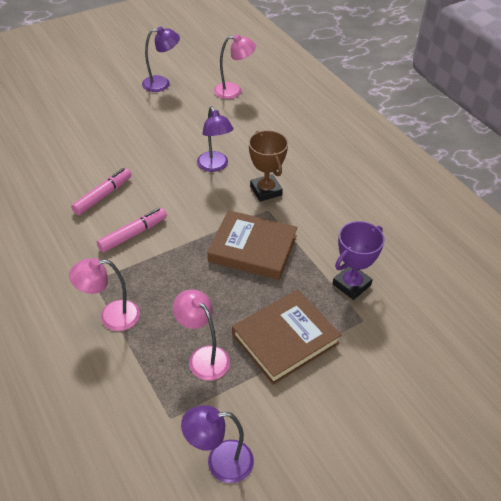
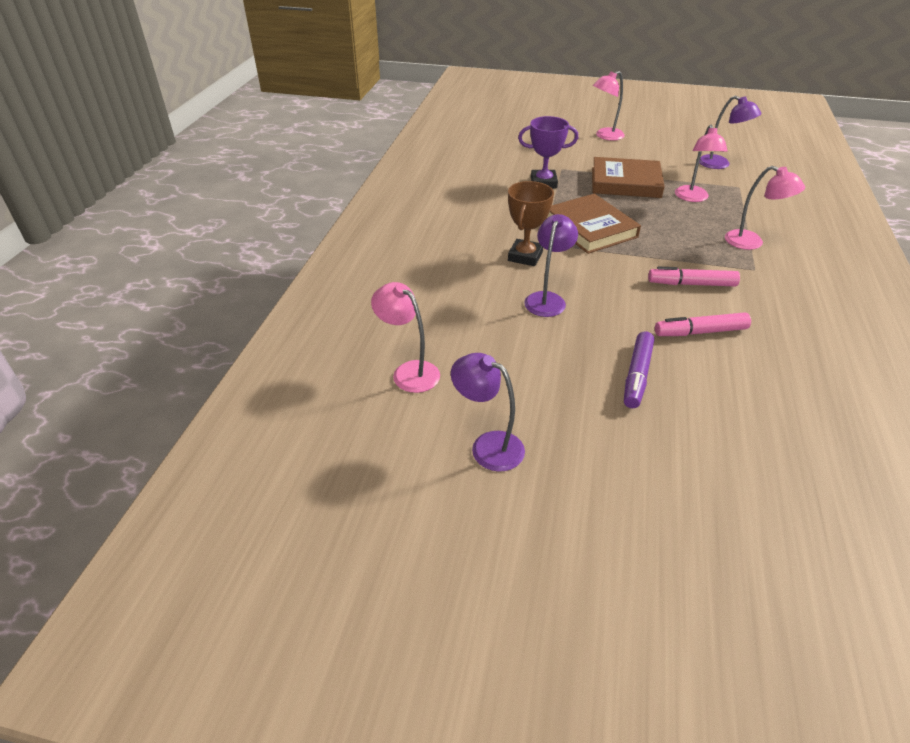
camera: 135 degrees left, 5 degrees down
none -> pink lamp [593,71,625,141]
none -> purple marker [624,331,654,408]

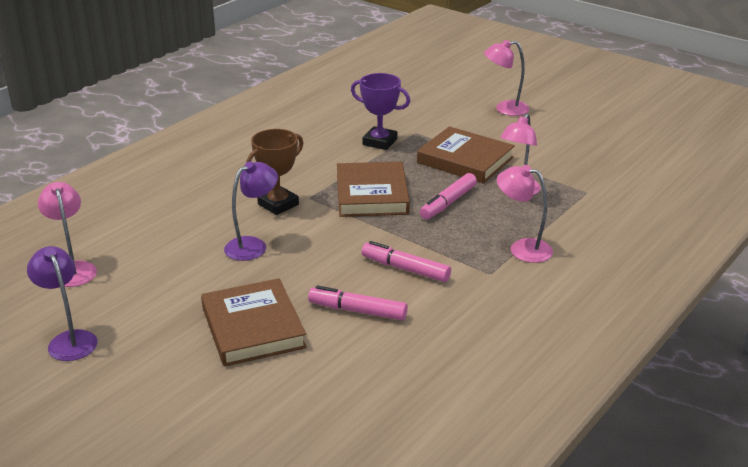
camera: 25 degrees right, 10 degrees down
purple marker [624,331,654,408] -> brown book [201,278,307,367]
purple lamp [699,96,761,169] -> none
pink lamp [725,166,805,250] -> pink lamp turned 150 degrees clockwise [497,165,553,263]
none -> pink marker [420,173,477,219]

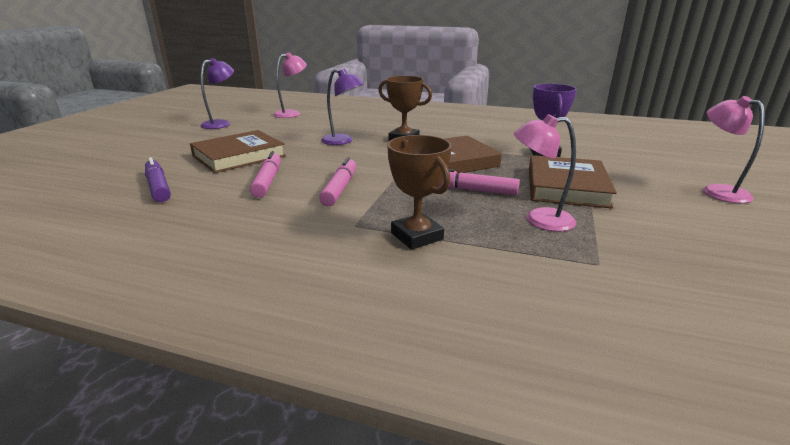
camera: 70 degrees right, 5 degrees down
pink lamp [497,165,553,263] -> brown trophy [387,135,452,250]
none -> purple marker [145,158,171,202]

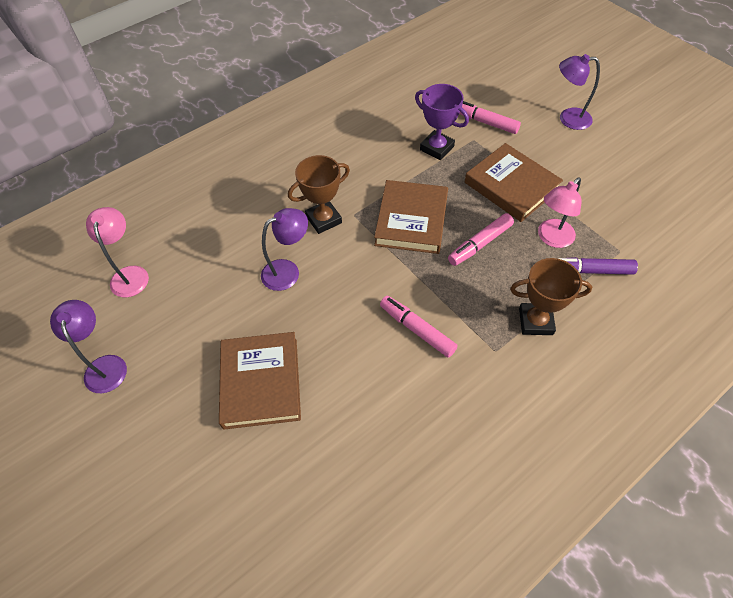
camera: 55 degrees left, 30 degrees up
purple marker [145,158,171,202] -> purple marker moved to [557,257,638,275]
pink marker [250,151,281,198] -> pink marker moved to [459,101,521,134]
pink lamp [703,96,765,203] -> purple lamp [559,54,600,130]

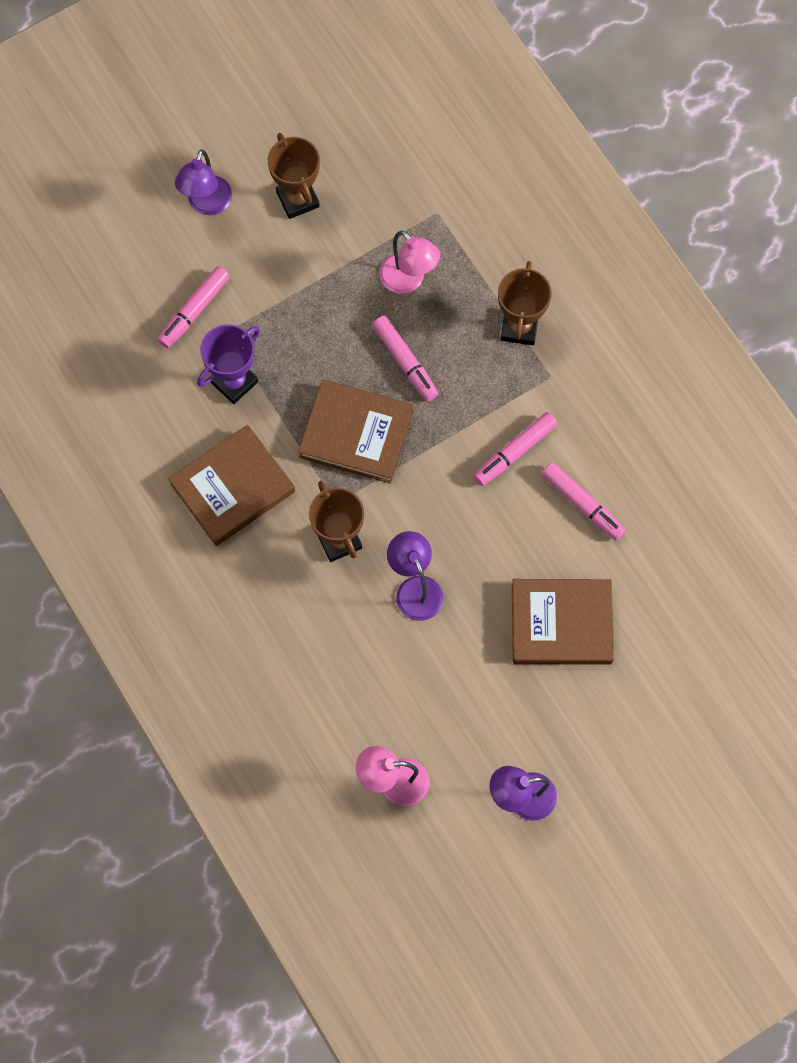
camera: 85 degrees left, 15 degrees up
brown book [465,143,563,222] -> brown book moved to [168,425,295,546]
purple marker [557,257,638,275] -> none
none -> brown trophy [268,133,320,219]
none -> pink marker [542,462,626,540]

